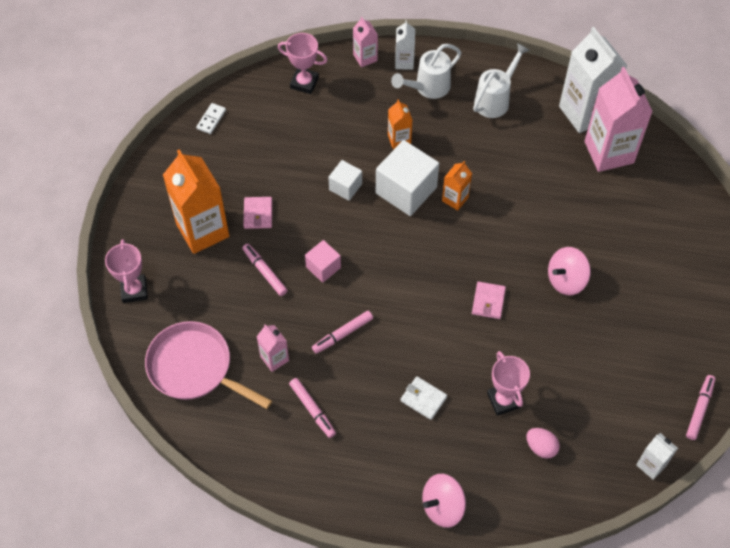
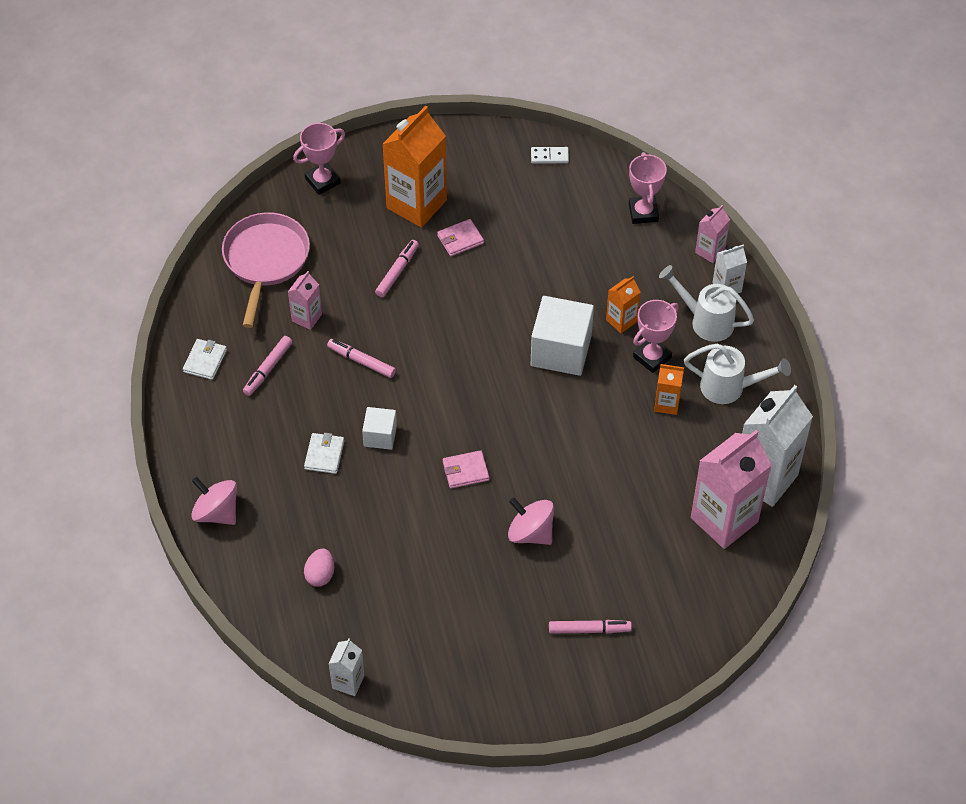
camera: 65 degrees right, 5 degrees down
pink cube [305,240,341,283] -> none
white cube [329,160,362,201] -> white cube moved to [362,407,397,450]
orange carton [442,161,472,210] -> orange carton moved to [654,364,684,415]
pink trophy [487,351,530,416] -> pink trophy moved to [633,300,679,373]
pink marker [686,375,715,440] -> pink marker moved to [549,620,632,634]
none -> white wallet [183,339,227,380]

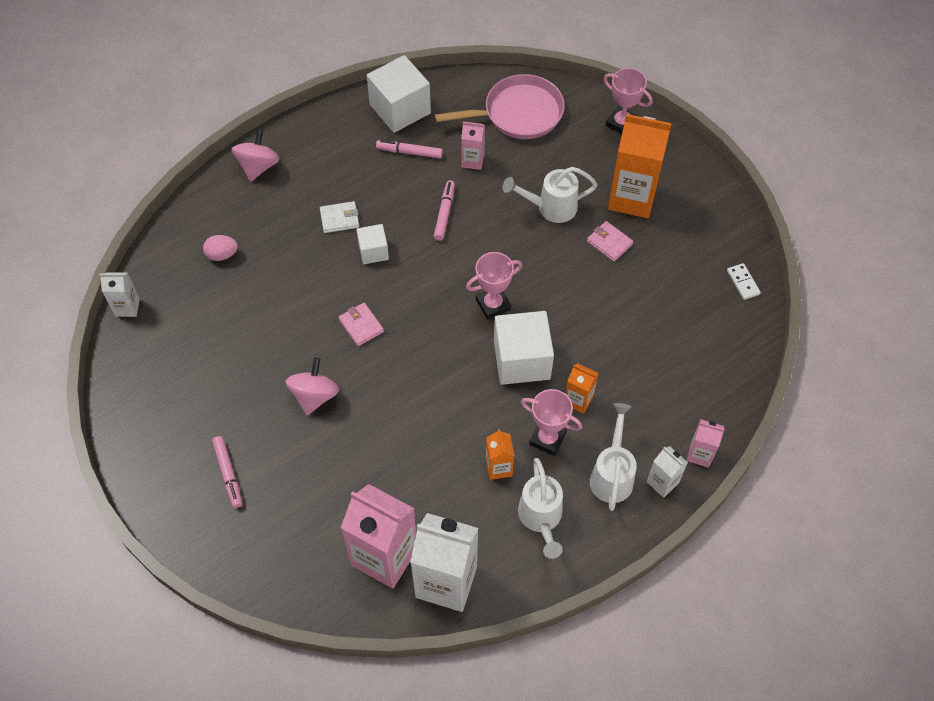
camera: 70 degrees right, 5 degrees up
white wallet [183,339,227,380] -> white cube [367,55,431,133]
pink marker [375,240,419,297] -> white watering can [503,167,598,223]
pink trophy [629,152,667,224] -> pink trophy moved to [466,252,522,320]

